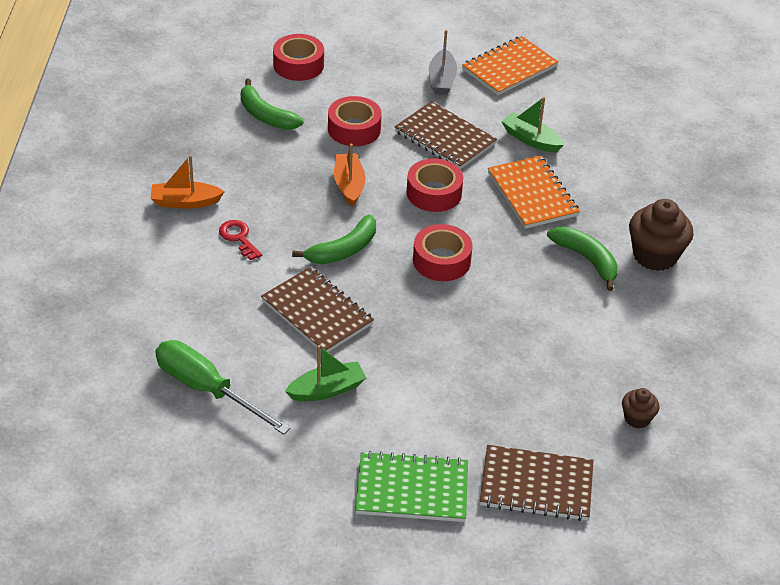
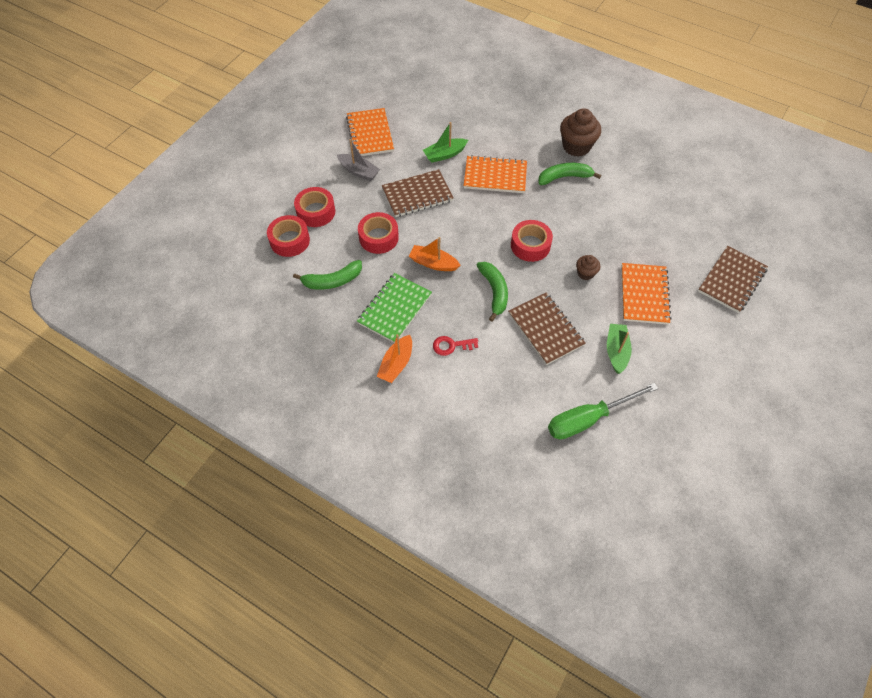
camera: 60 degrees left, 15 degrees up
brown notebook [261,267,374,352] -> brown notebook turned 75 degrees clockwise [508,293,586,365]
green notebook [355,451,468,522] -> green notebook moved to [357,273,432,343]
red tape [407,158,463,212] -> red tape moved to [294,187,335,227]
brown cupcake [622,388,659,429] -> brown cupcake moved to [576,255,600,280]
none -> orange notebook [621,263,672,325]

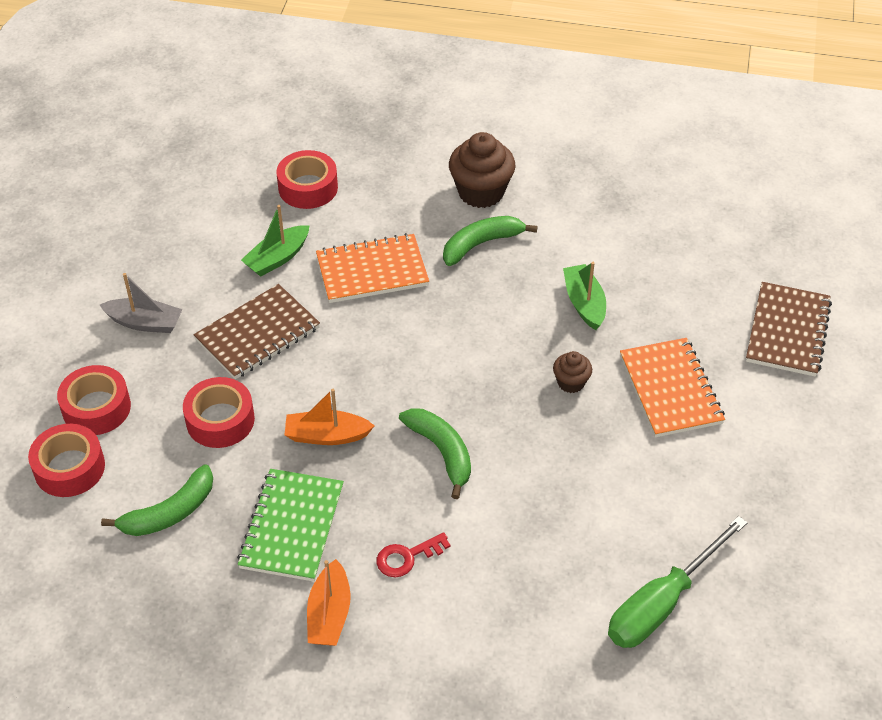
camera: 20 degrees left, 10 degrees down
orange notebook [346,108,394,156] -> none
brown notebook [508,293,586,365] -> none
red tape [511,220,553,262] -> red tape moved to [276,150,338,209]
green boat [607,324,632,374] -> green boat moved to [563,262,606,330]

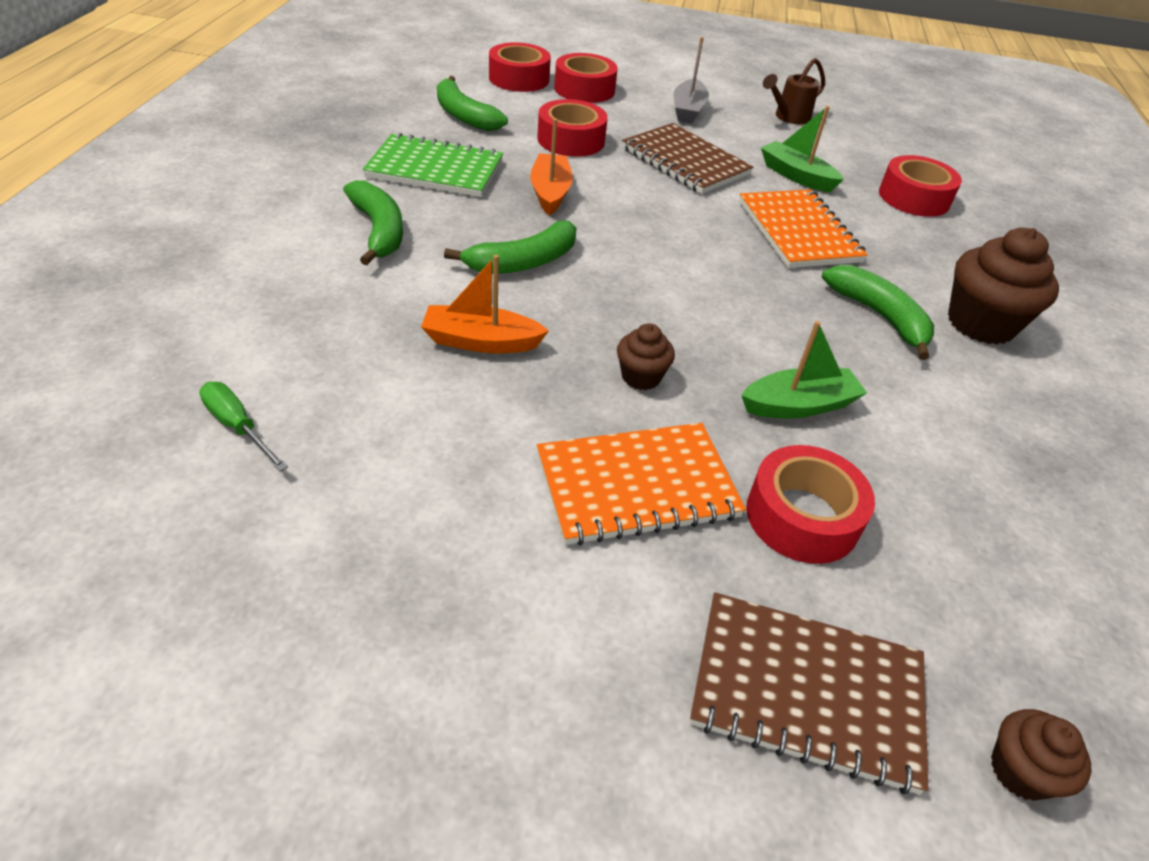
camera: 85 degrees right, 5 degrees down
orange boat [307,559,350,646] -> orange boat moved to [421,255,549,353]
red key [376,532,451,577] -> green banana [343,180,403,265]
green screwdriver [608,516,747,648] -> green screwdriver [199,382,288,472], size x0.50
none -> red tape [746,445,875,564]
none -> brown watering can [763,58,825,125]
none -> brown cupcake [991,709,1091,801]

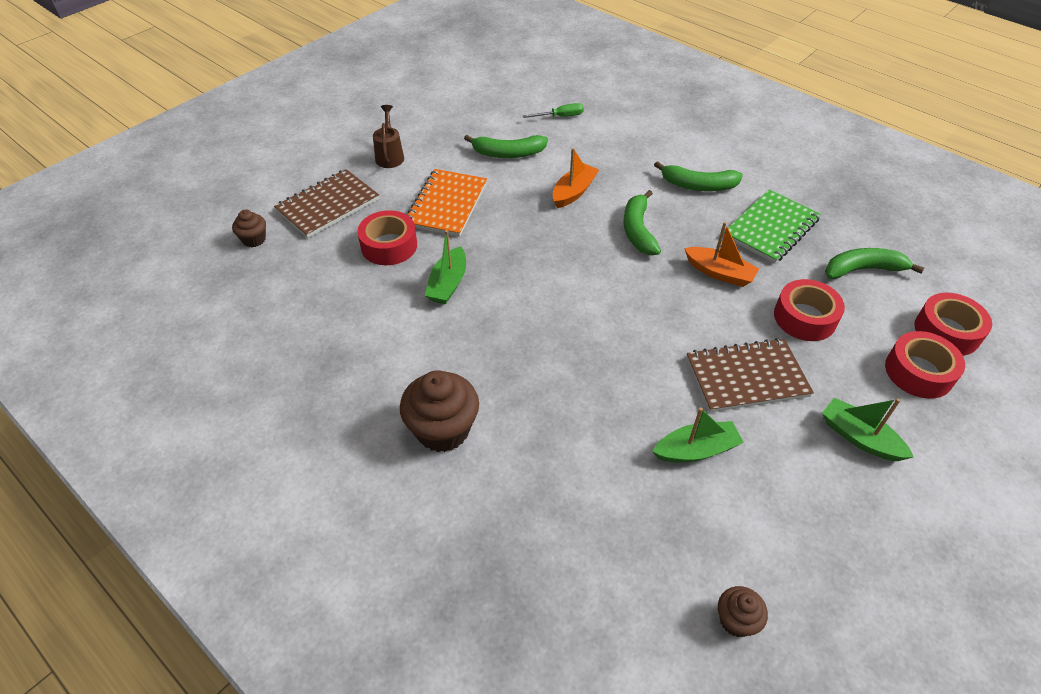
camera: 125 degrees right, 5 degrees up
brown cupcake [617,323,675,390] -> brown cupcake moved to [718,586,768,637]
grey boat [674,37,709,123] -> green boat [822,398,914,461]
orange notebook [739,190,868,268] -> none
brown watering can [763,58,825,125] -> brown watering can moved to [373,105,404,168]
green banana [822,265,934,360] -> green banana moved to [464,135,548,158]
red tape [879,155,962,217] -> none

